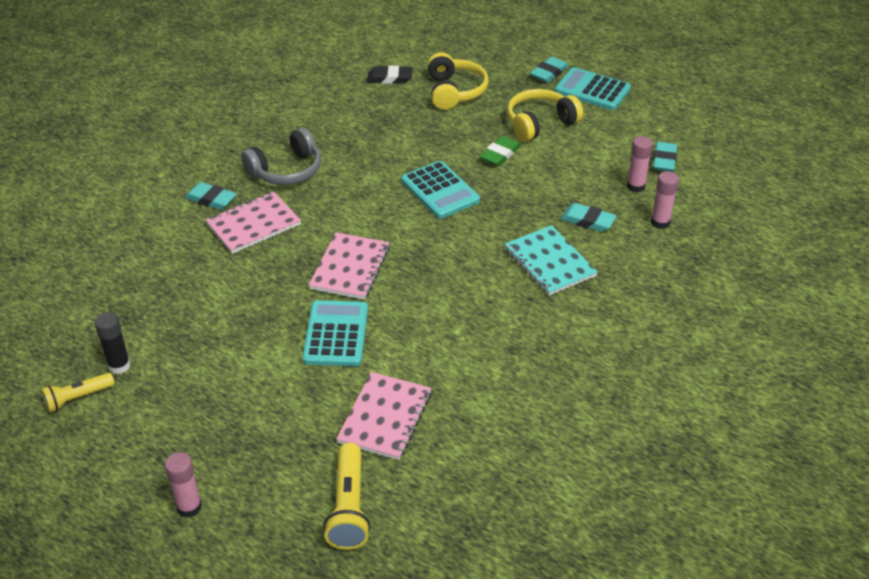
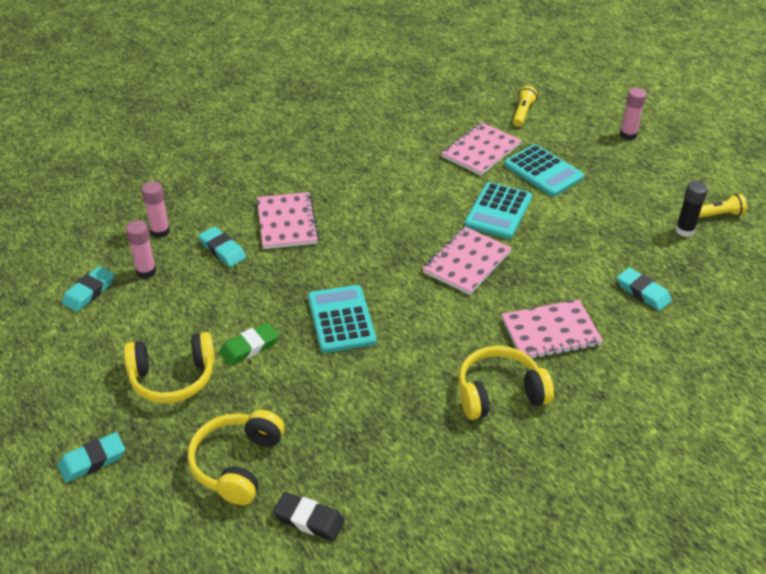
camera: 160 degrees left, 0 degrees up
turquoise eraser [185,182,237,210] -> turquoise eraser moved to [617,268,672,311]
grey headphones [241,128,321,185] -> yellow headphones [458,346,554,420]
yellow flashlight [323,443,371,550] -> yellow flashlight [513,86,538,127], size x0.66
turquoise notebook [505,225,598,296] -> pink notebook [257,192,319,249]
turquoise calculator [555,67,631,110] -> turquoise calculator moved to [504,144,584,197]

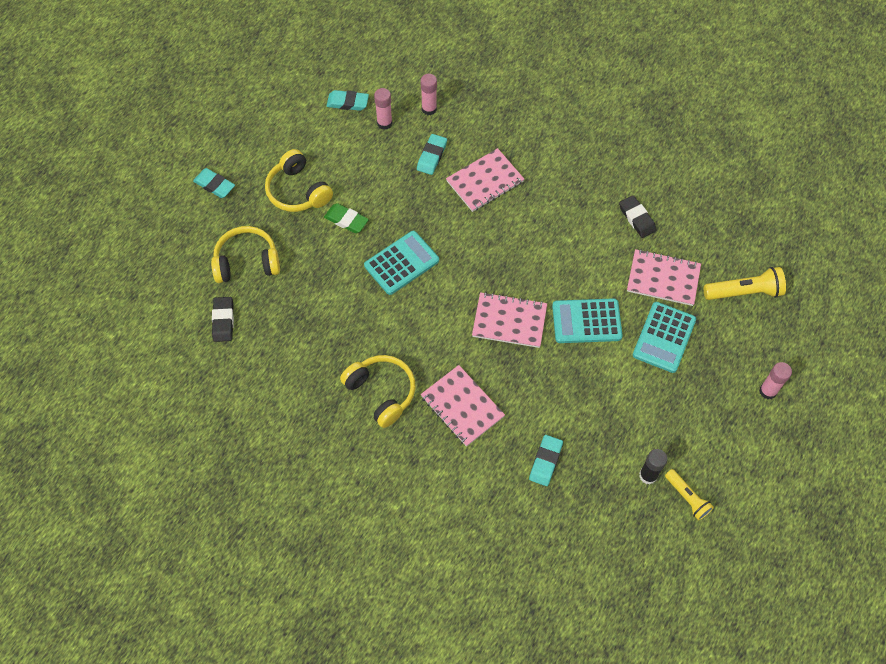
camera: 65 degrees right, 20 degrees up
yellow flashlight [513,86,538,127] -> yellow flashlight [704,267,786,300], size x1.52
none -> black eraser [619,195,656,238]

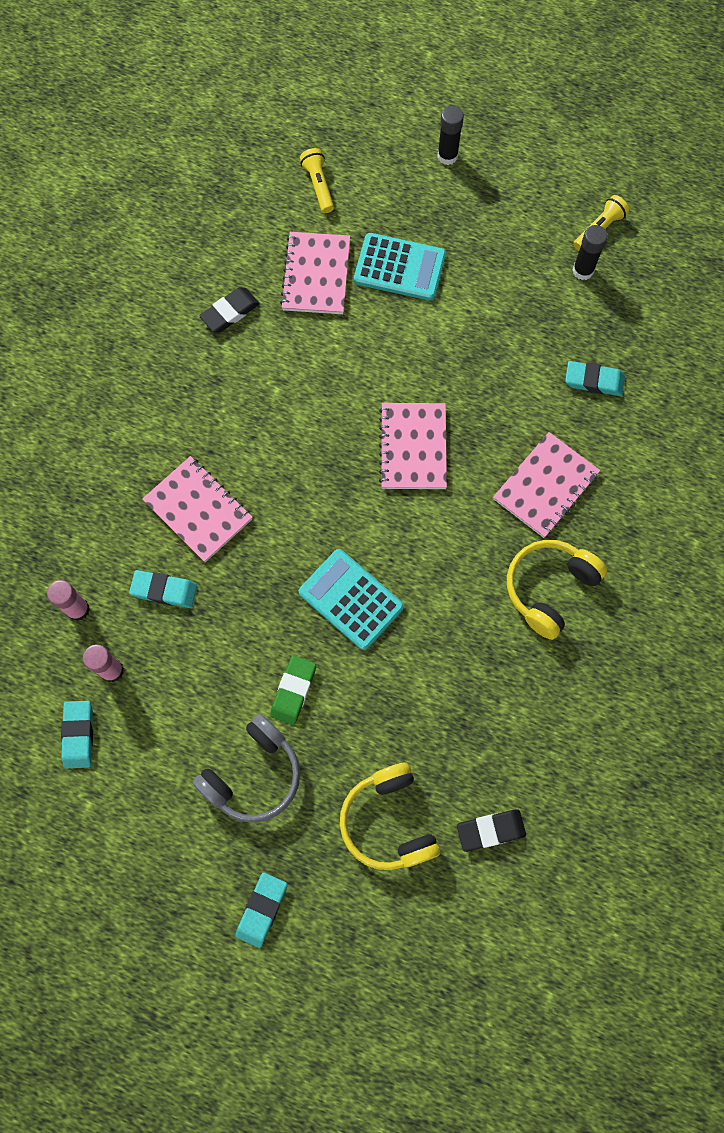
camera: 100 degrees left, 10 degrees up
yellow headphones [265,149,333,212] -> grey headphones [193,714,300,823]
turquoise calculator [552,298,623,343] -> none
yellow flashlight [704,267,786,300] -> yellow flashlight [300,148,334,213], size x0.66
pink glue stick [759,362,792,399] -> black glue stick [437,106,464,165]

